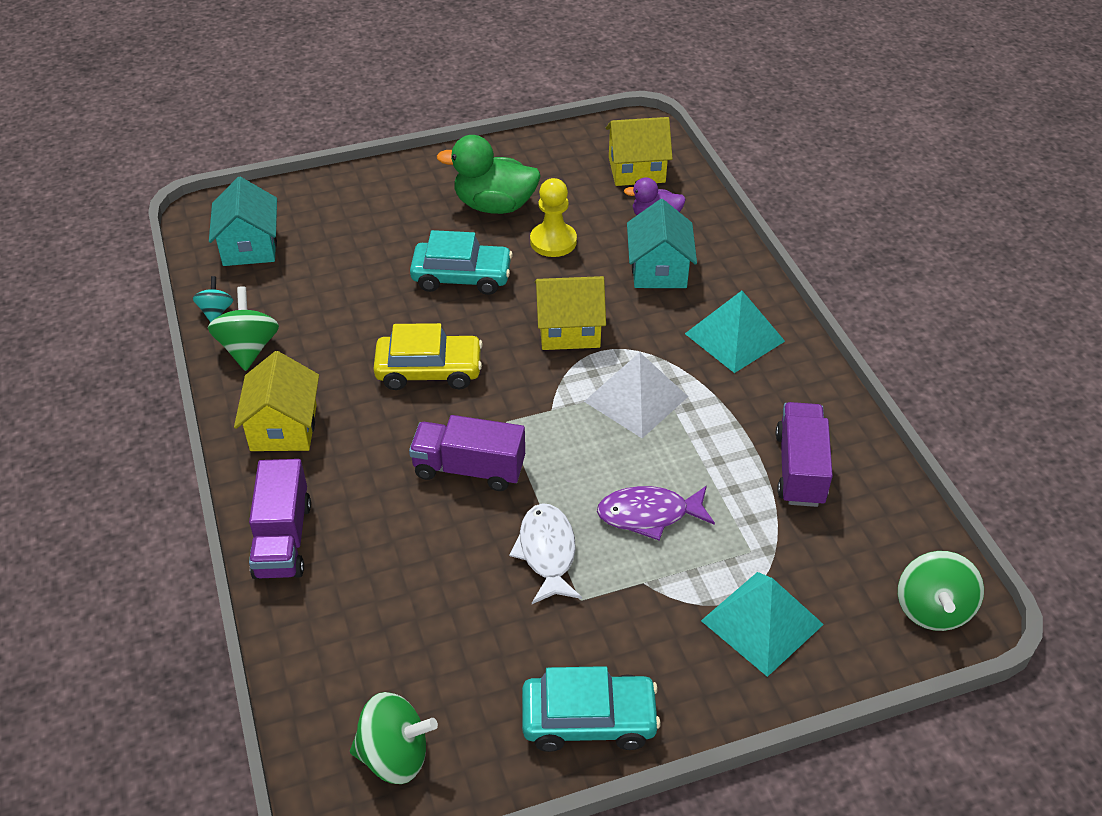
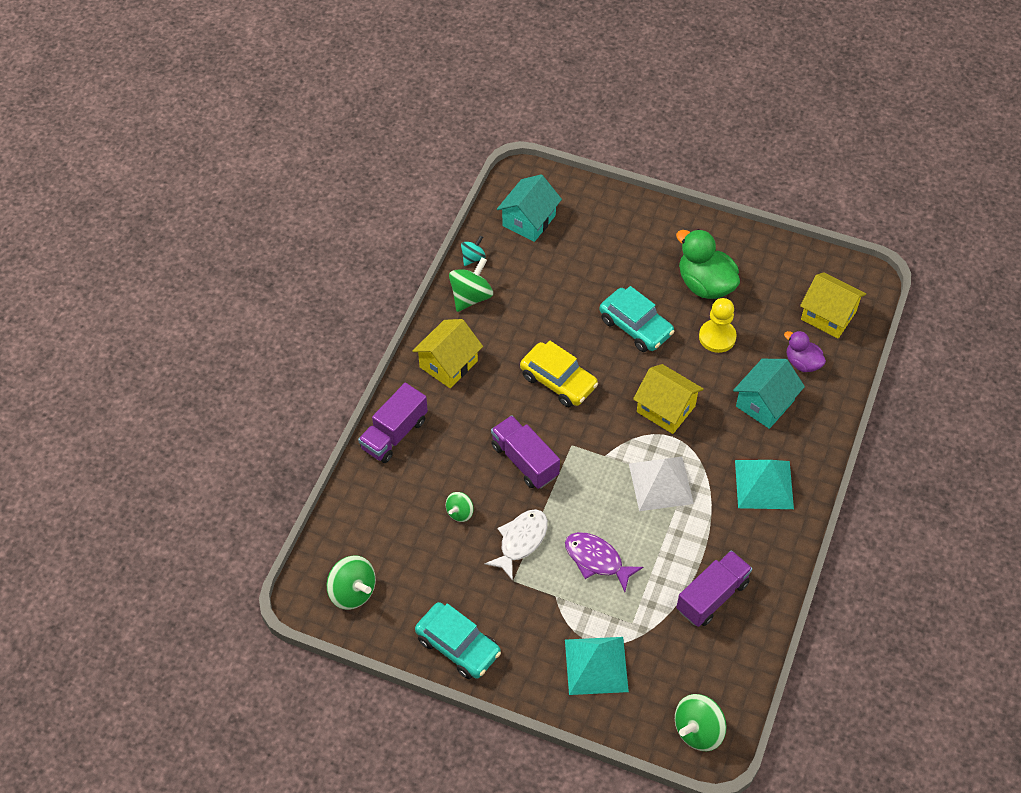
camera: 40 degrees right, 10 degrees up
none -> green spinning top [446,492,474,522]

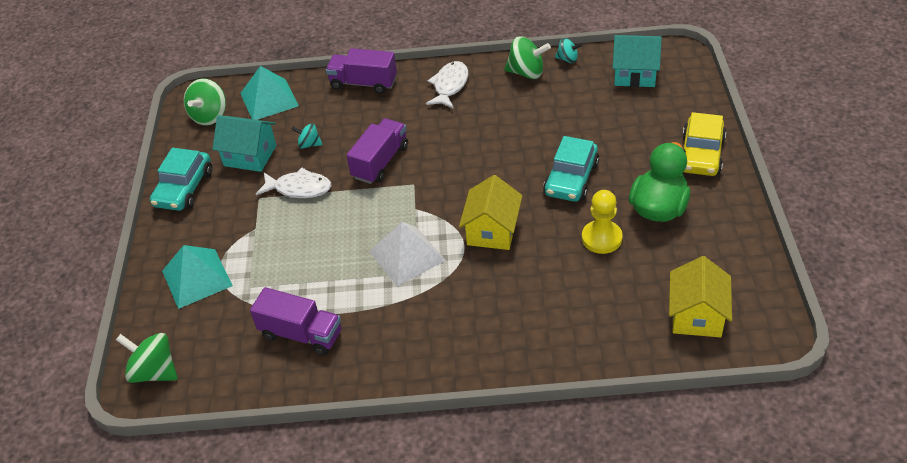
camera: 70 degrees right, 10 degrees down
yellow house [412,319,483,388] -> white fish [426,61,468,109]
green spinning top [446,492,474,522] -> turquoise spinning top [291,123,322,149]
yellow car [520,341,598,407] -> yellow car moved to [683,112,726,176]
purple fish [565,532,643,592] -> none
turquoise house [733,359,805,429] -> turquoise house moved to [212,115,276,172]
turquoise pyramid [735,460,794,509] -> turquoise pyramid moved to [240,66,299,120]
purple duck [784,331,826,372] -> none

